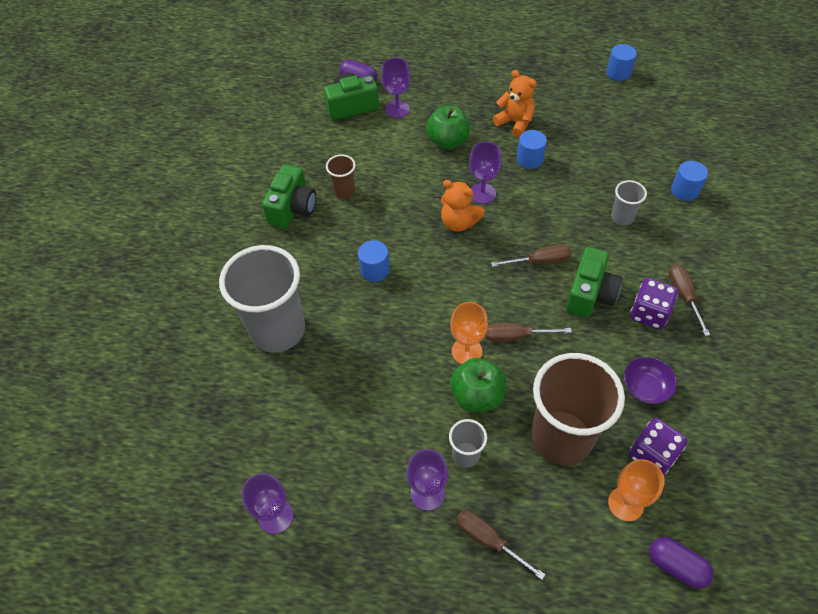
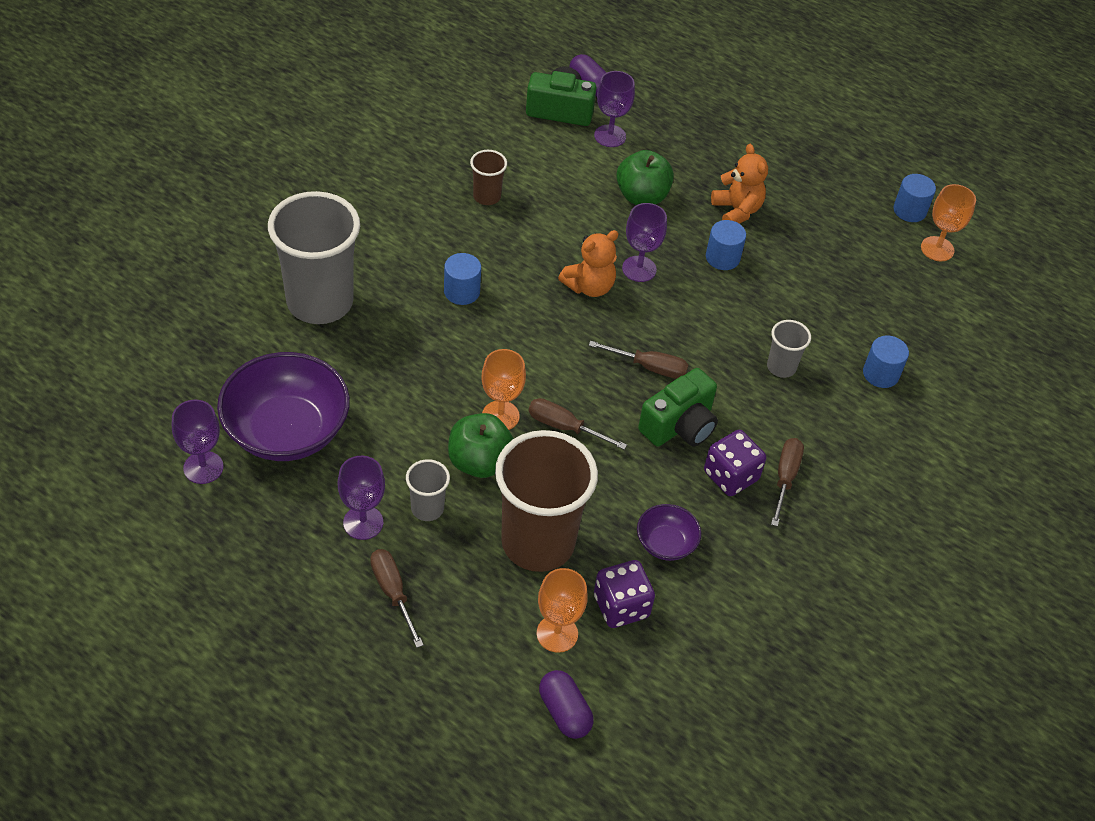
camera: 20 degrees right, 5 degrees down
green camera [262,164,316,228] -> none
orange teddy bear [441,180,484,232] -> orange teddy bear turned 90 degrees counterclockwise [558,230,619,297]
none -> purple bowl [217,352,350,461]
none -> orange goblet [921,184,976,262]

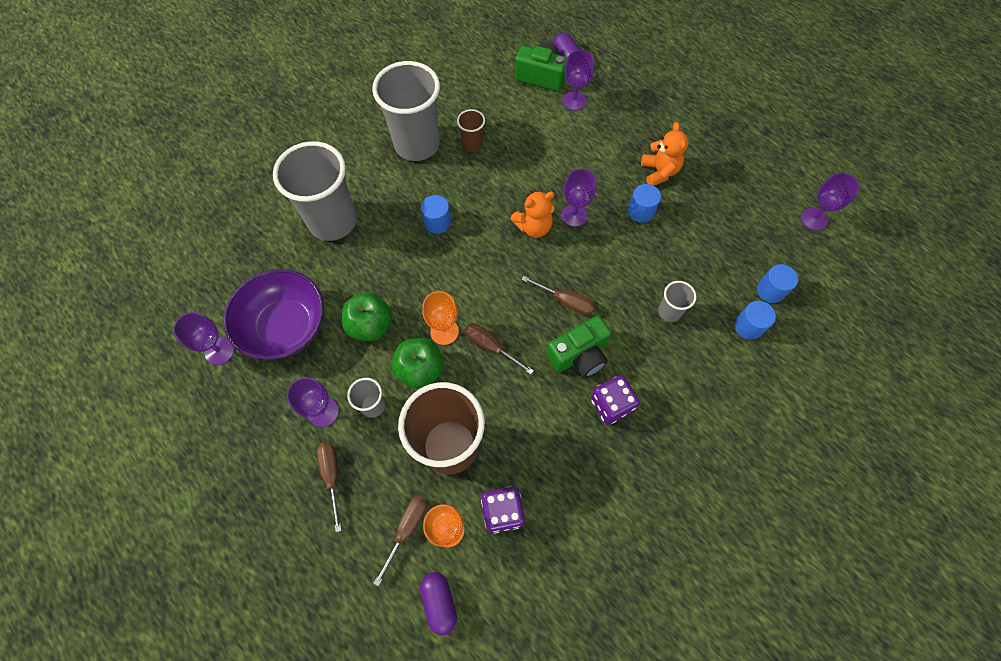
camera: 15 degrees right, 15 degrees up
green apple [616,150,674,205] -> green apple moved to [342,292,392,341]
purple bowl [637,504,701,561] -> none
brown screwdriver [771,438,804,527] -> brown screwdriver moved to [373,496,427,586]
blue cylinder [894,174,936,222] -> blue cylinder moved to [757,264,798,303]
orange goblet [921,184,976,262] -> purple goblet [801,172,859,230]
none -> grey cup [372,61,440,161]

